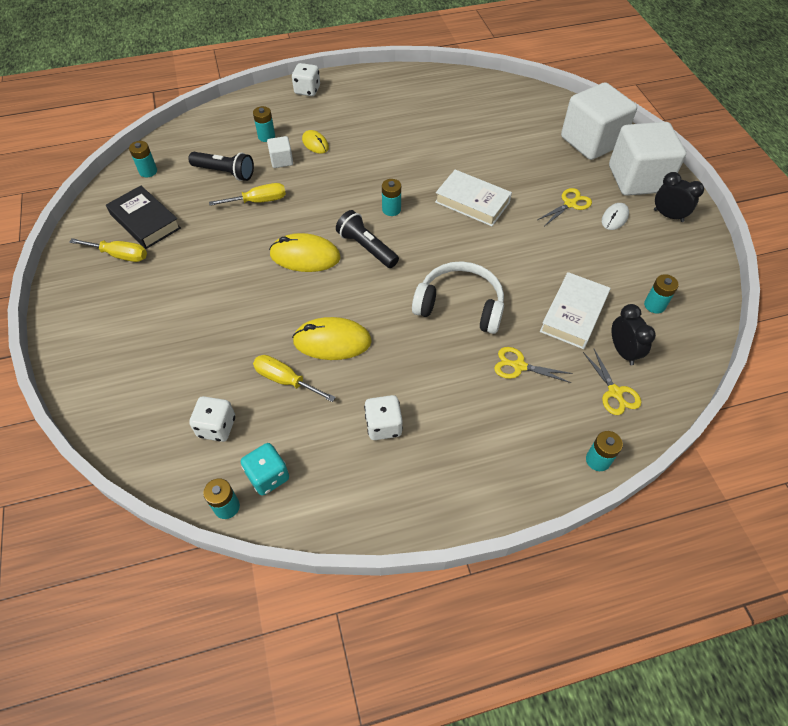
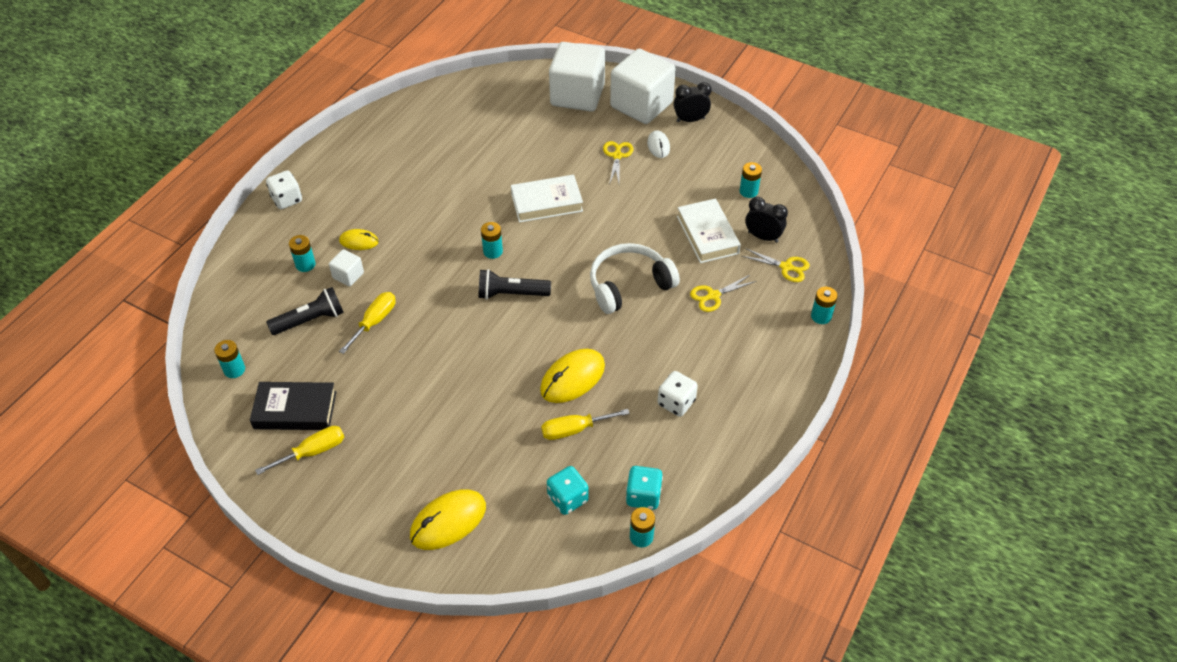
camera: 45 degrees left, 5 degrees down
white dice [189,396,235,442] -> turquoise dice [547,466,588,515]
yellow mouse [269,233,341,272] -> yellow mouse moved to [410,490,486,550]

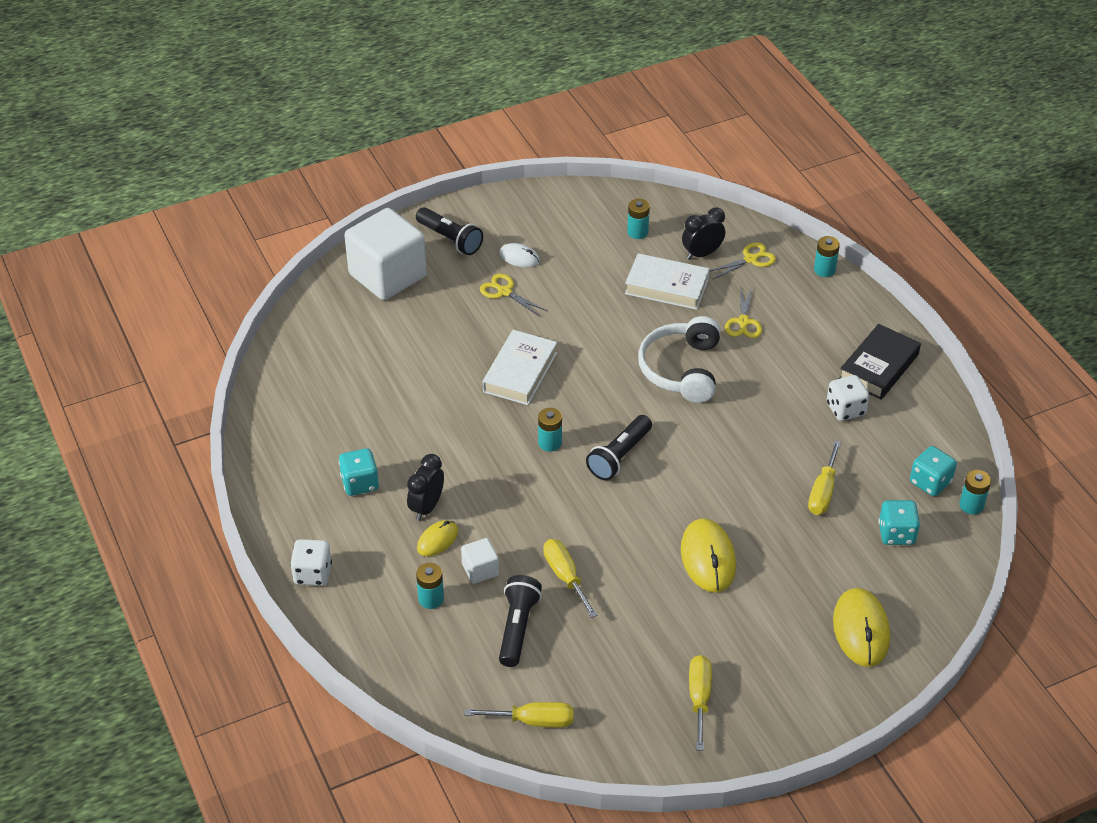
camera: 55 degrees left, 5 degrees down
turquoise battery [214,340,245,378] -> yellow screwdriver [465,702,574,728]
black book [250,382,337,430] -> black book moved to [839,324,921,400]
yellow mouse [540,349,605,403] -> yellow mouse moved to [681,519,736,592]
white cube [610,49,676,124] -> black flashlight [416,207,483,255]
black clock [674,82,711,122] -> black clock moved to [407,454,444,521]
none -> turquoise dice [339,448,379,496]

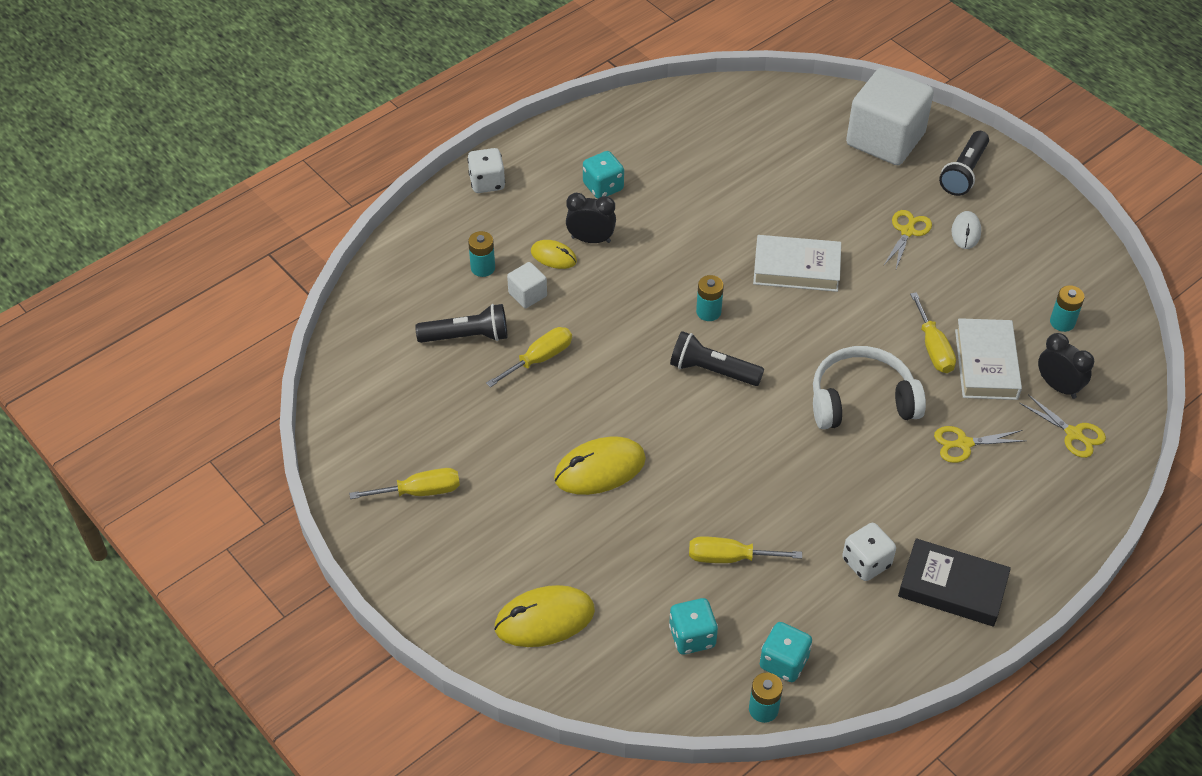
camera: 75 degrees right, 5 degrees up
yellow screwdriver [465,702,574,728] -> yellow screwdriver moved to [910,292,956,373]
turquoise battery [814,236,840,277] -> none

